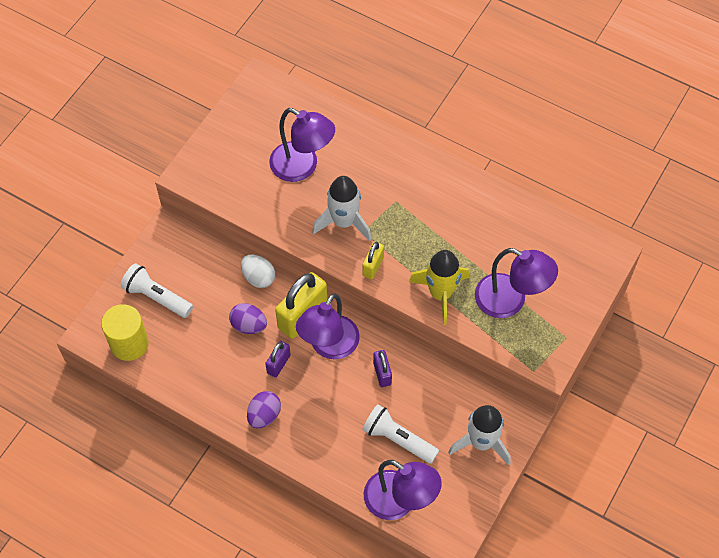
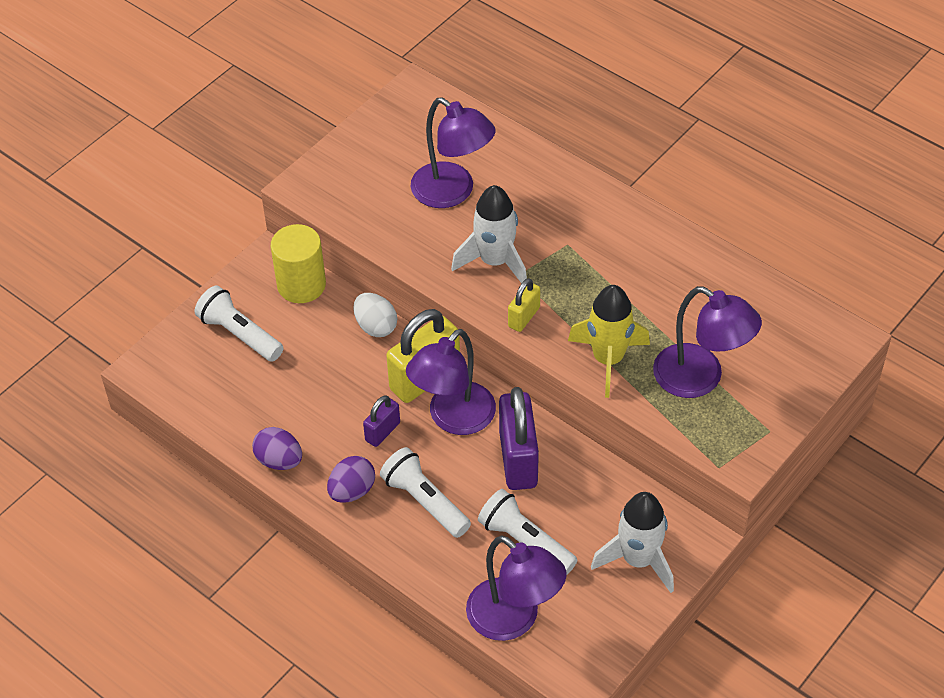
camera: 10 degrees right, 10 degrees down
yellow cylinder [101,304,149,361] -> yellow cylinder moved to [271,224,326,303]
purple egg [229,303,267,334] -> purple egg moved to [252,427,302,470]
purple padlock [373,350,392,387] -> purple padlock [499,387,539,490], size x1.89
none -> white flashlight [380,447,471,538]

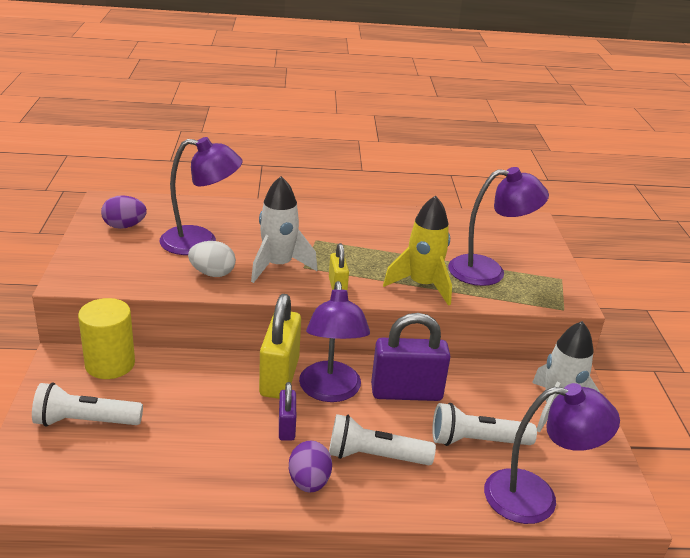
camera: 45 degrees left, 20 degrees down
purple egg [252,427,302,470] -> purple egg moved to [101,195,147,229]
white egg [353,293,397,337] -> white egg moved to [188,241,236,277]
purple padlock [499,387,539,490] -> purple padlock turned 45 degrees counterclockwise [371,313,451,401]

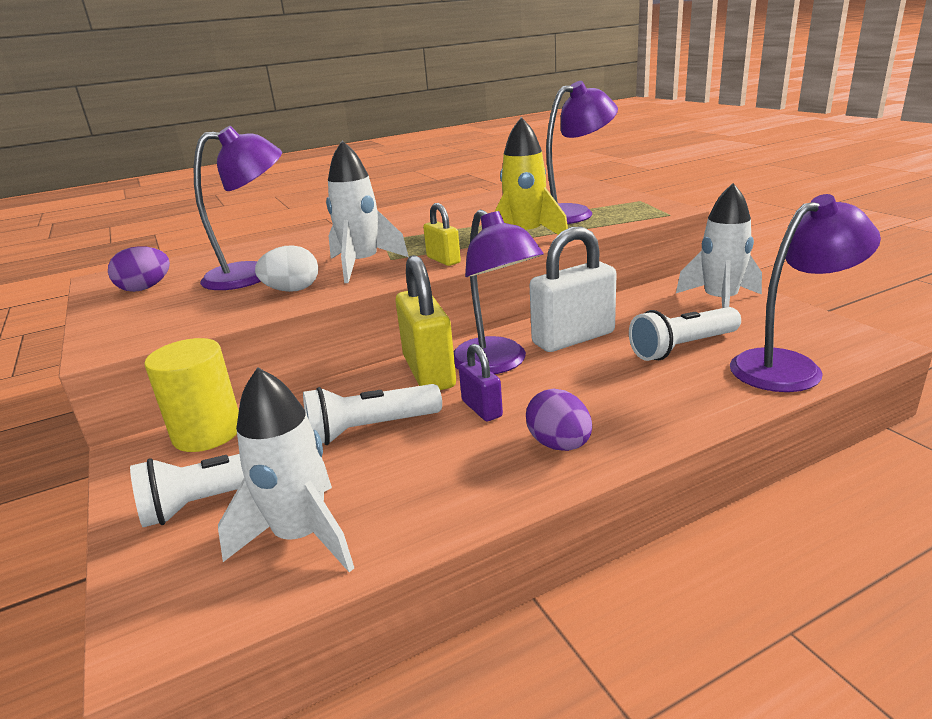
camera: 20 degrees left, 5 degrees down
white flashlight [329,414,436,465] -> white flashlight moved to [303,384,442,445]
purple padlock [371,313,451,401] -> white padlock [530,227,617,352]
none -> white rocket [218,367,354,572]

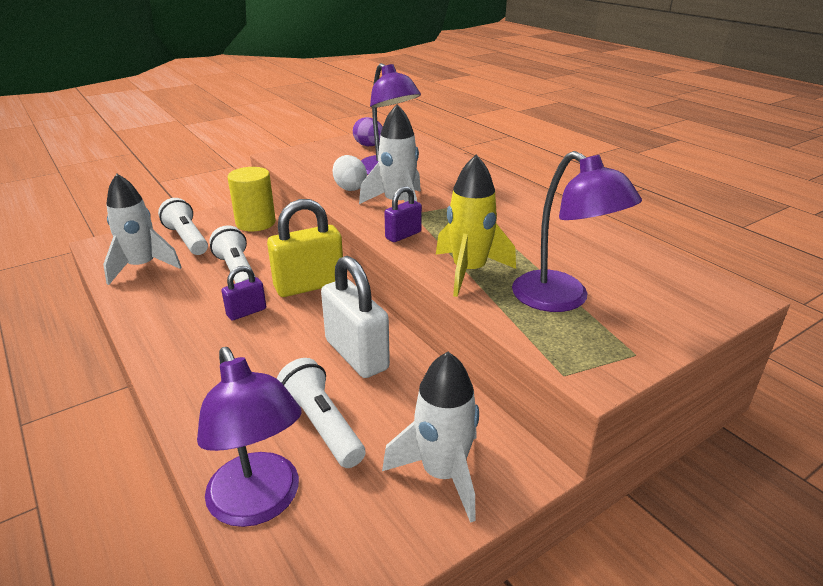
camera: 80 degrees right, 5 degrees up
yellow padlock [423,203,461,266] -> purple padlock [384,186,422,242]
purple lamp [454,209,544,374] -> none
purple egg [526,389,592,451] -> none

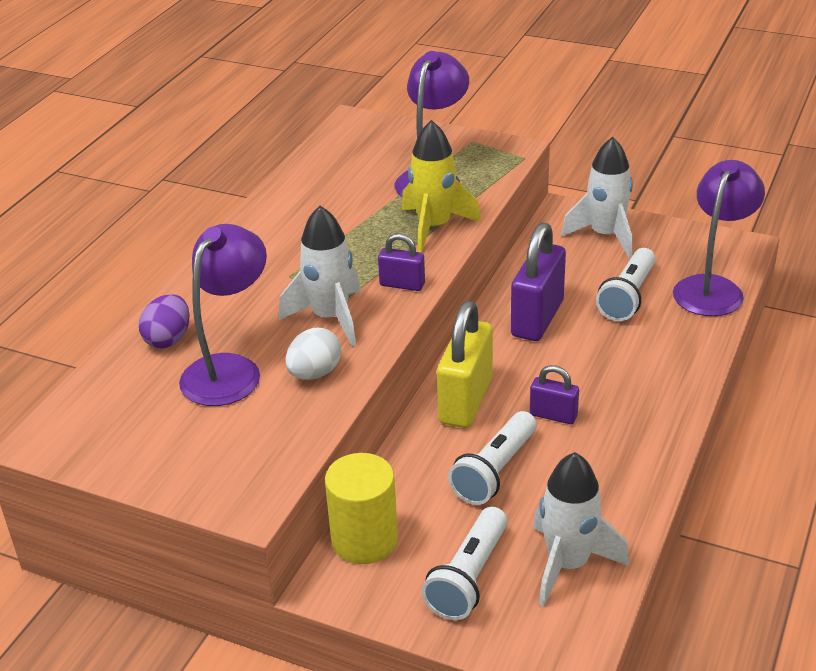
camera: 120 degrees left, 5 degrees up
yellow padlock [267,199,343,297] -> yellow padlock turned 75 degrees clockwise [437,301,493,428]
white padlock [321,256,390,378] -> purple padlock [511,223,566,341]
purple egg [353,117,383,147] -> purple egg moved to [139,294,190,348]

